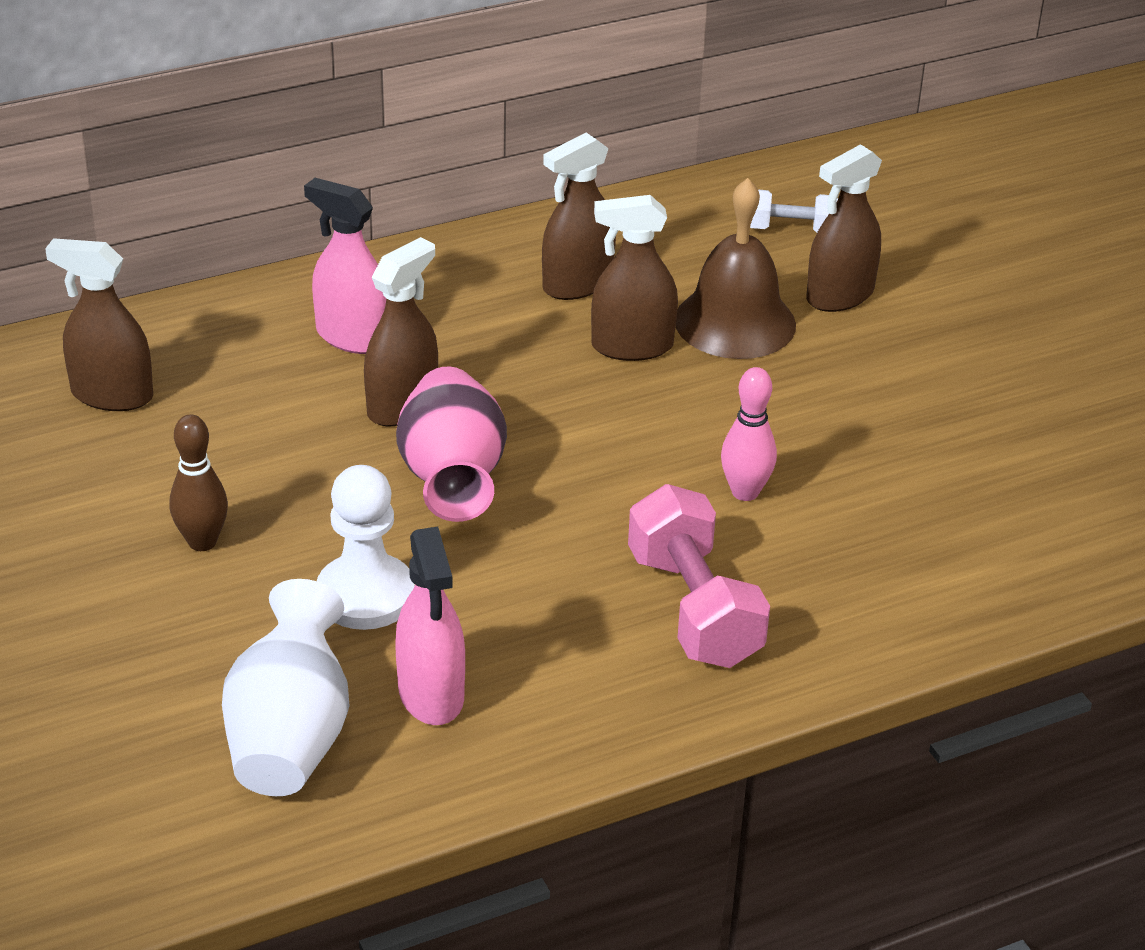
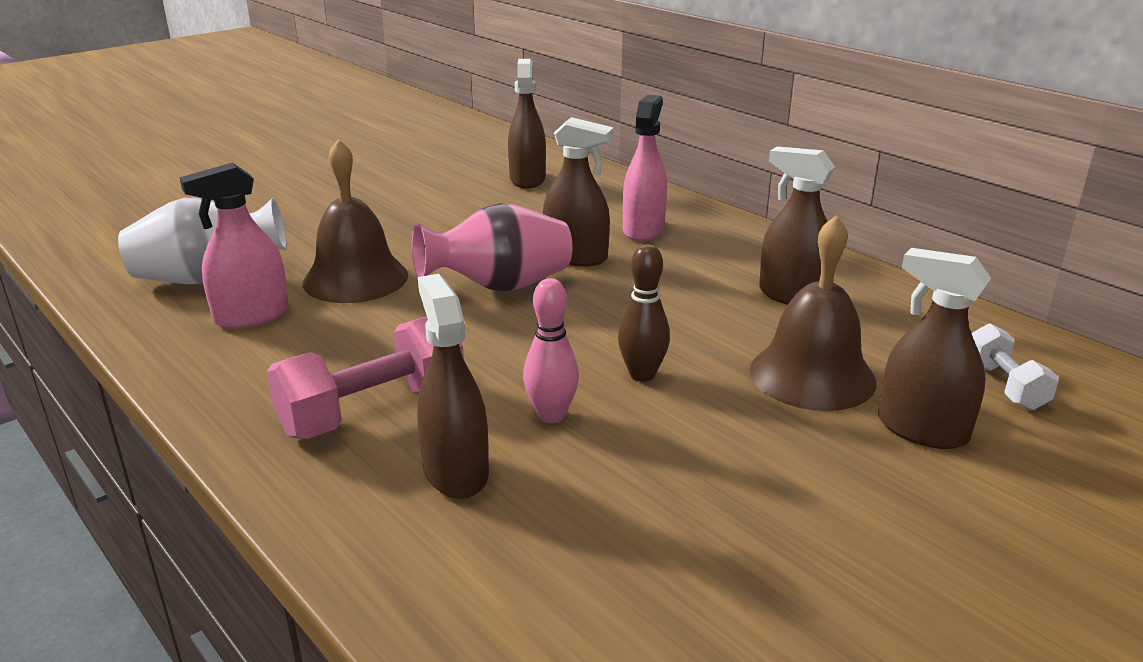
camera: 75 degrees right, 10 degrees down
brown bowling pin [170,414,228,551] -> brown bowling pin moved to [618,244,670,382]
white pawn [317,465,415,630] -> brown bell [303,139,408,303]
brown spray bottle [591,195,678,361] -> brown spray bottle moved to [417,274,489,499]

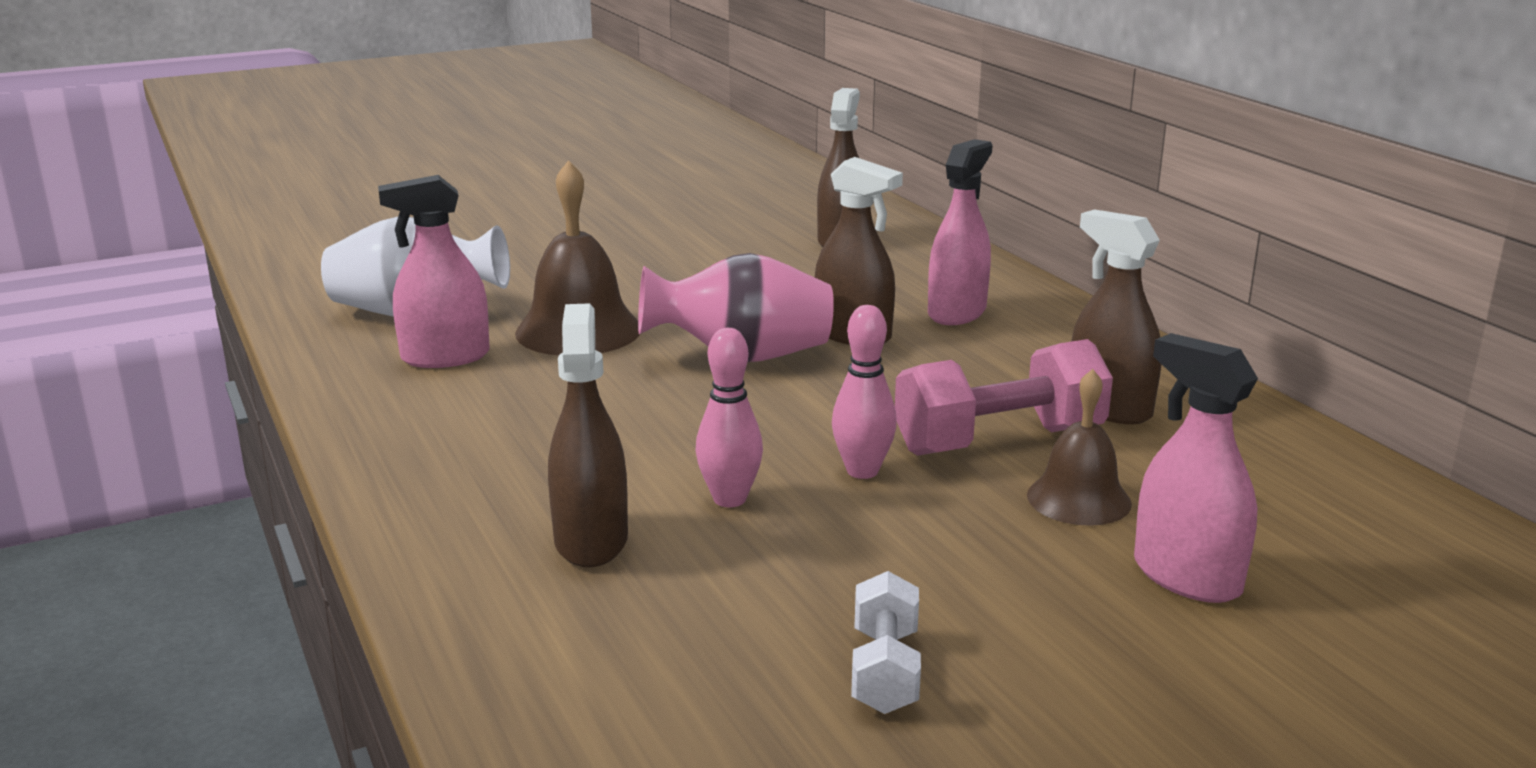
camera: 15 degrees right, 5 degrees down
pink dumbbell [266,316,464,439] -> pink dumbbell moved to [895,339,1113,456]
brown bowling pin [618,244,670,382] -> pink bowling pin [832,305,897,479]
brown bell [749,215,877,411] -> brown bell [1027,369,1132,526], size x0.64
brown spray bottle [878,248,991,449] -> pink spray bottle [1134,333,1258,603]
white dumbbell [972,323,1059,410] -> white dumbbell moved to [851,571,921,714]

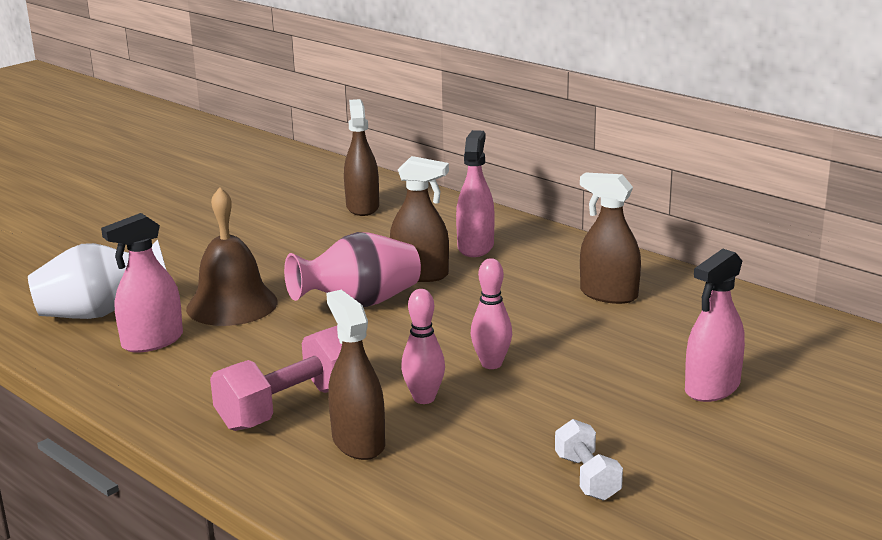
camera: 20 degrees left, 0 degrees up
pink dumbbell [895,339,1113,456] -> pink dumbbell moved to [210,326,342,431]
brown bell [1027,369,1132,526] -> none
pink spray bottle [1134,333,1258,603] -> pink spray bottle turned 75 degrees counterclockwise [685,249,745,402]

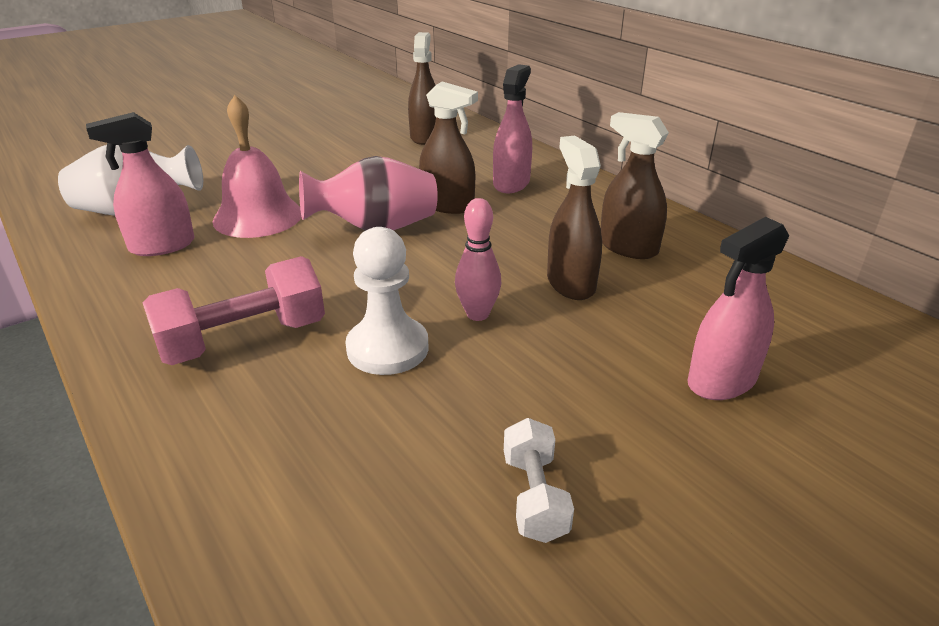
camera: 10 degrees right, 10 degrees up
brown bell [186,187,278,326] -> pink bell [212,95,302,238]
brown spray bottle [326,290,385,460] -> brown spray bottle moved to [547,135,602,300]
pink bowling pin [401,289,445,404] -> white pawn [345,227,429,375]

